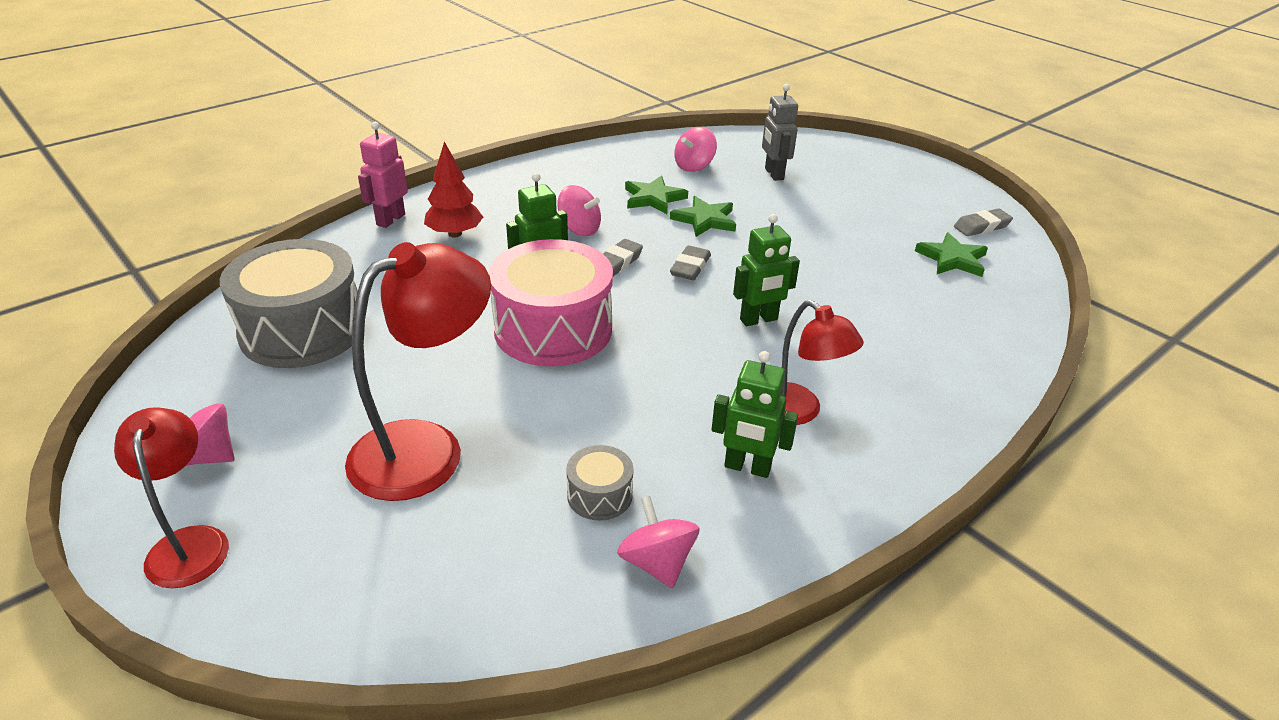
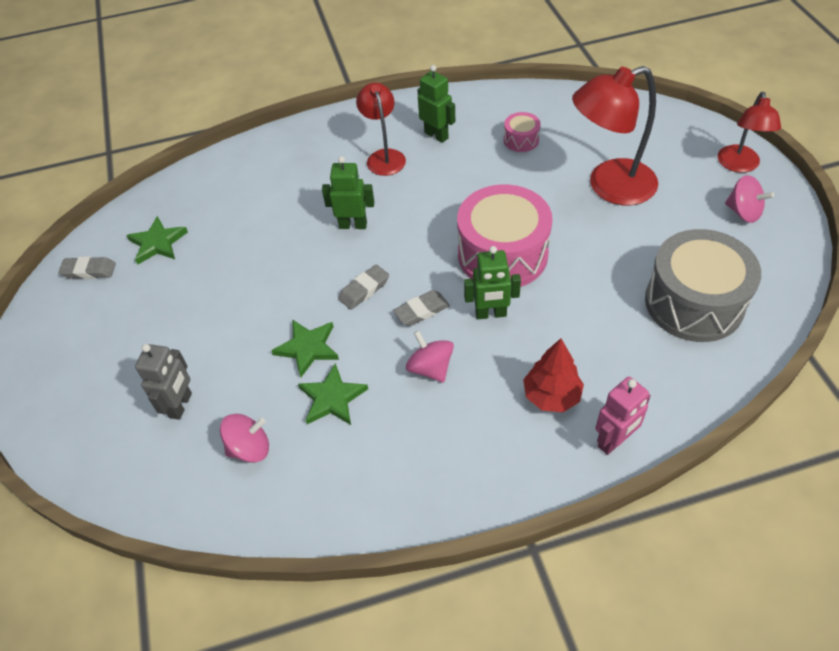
camera: 150 degrees left, 15 degrees up
grey drum [566,445,634,521] -> pink drum [504,112,541,152]
pink spinning top [617,496,700,588] -> none

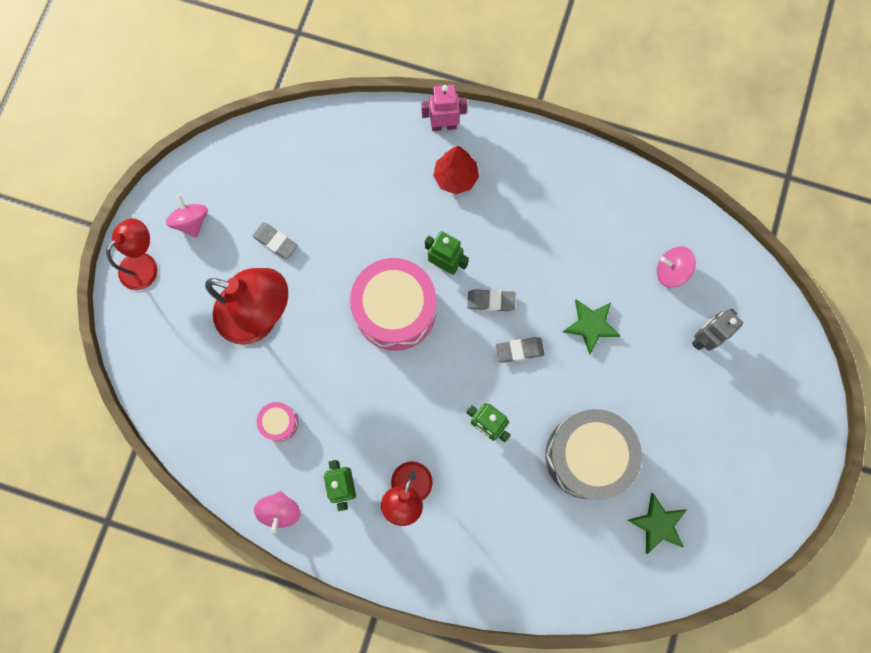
camera: 150 degrees left, 25 degrees up
grey eraser [59,256,116,279] -> grey eraser moved to [253,223,298,259]
green star [298,363,368,425] -> none
pink spinning top [406,330,454,383] -> pink spinning top moved to [254,491,301,533]
grey drum [645,229,761,342] -> grey drum moved to [545,409,642,500]

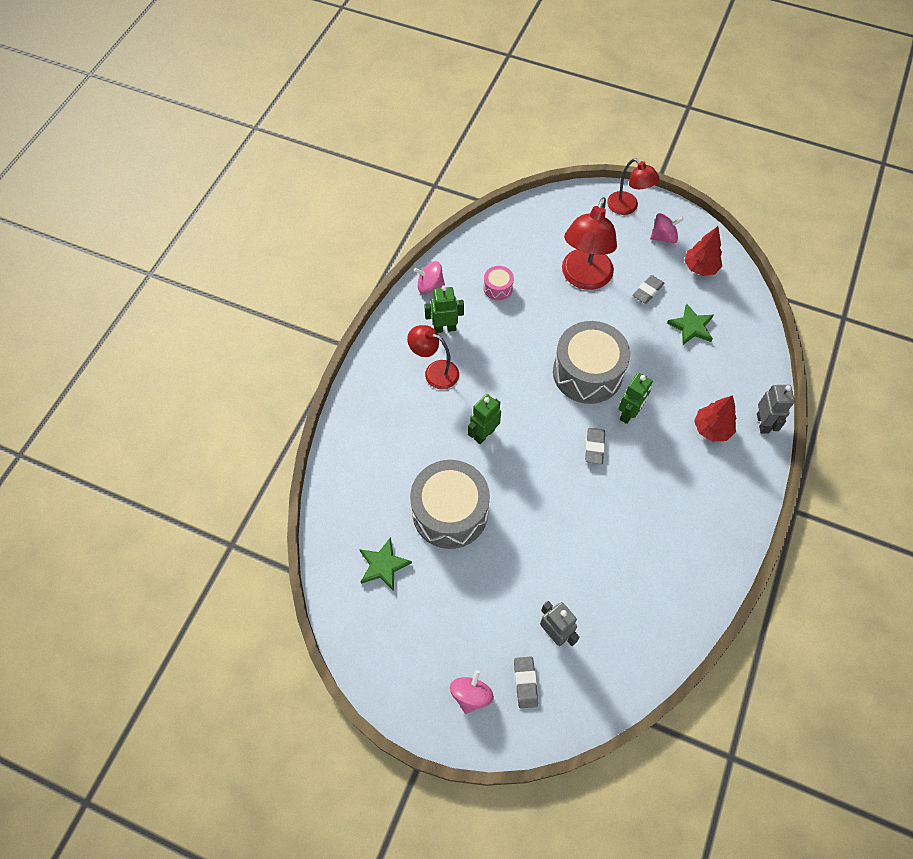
camera: 95 degrees right, 15 degrees down
pink drum [350,258,436,351] -> grey drum [553,321,630,404]
pink robot [421,85,467,131] -> grey robot [757,385,795,434]
grey eraser [496,337,544,363] -> grey eraser moved to [514,656,538,708]
green star [563,299,620,355] -> green star moved to [667,304,714,345]
pink spinning top [657,246,696,288] -> pink spinning top moved to [450,670,494,714]
none -> red tree [684,226,722,276]

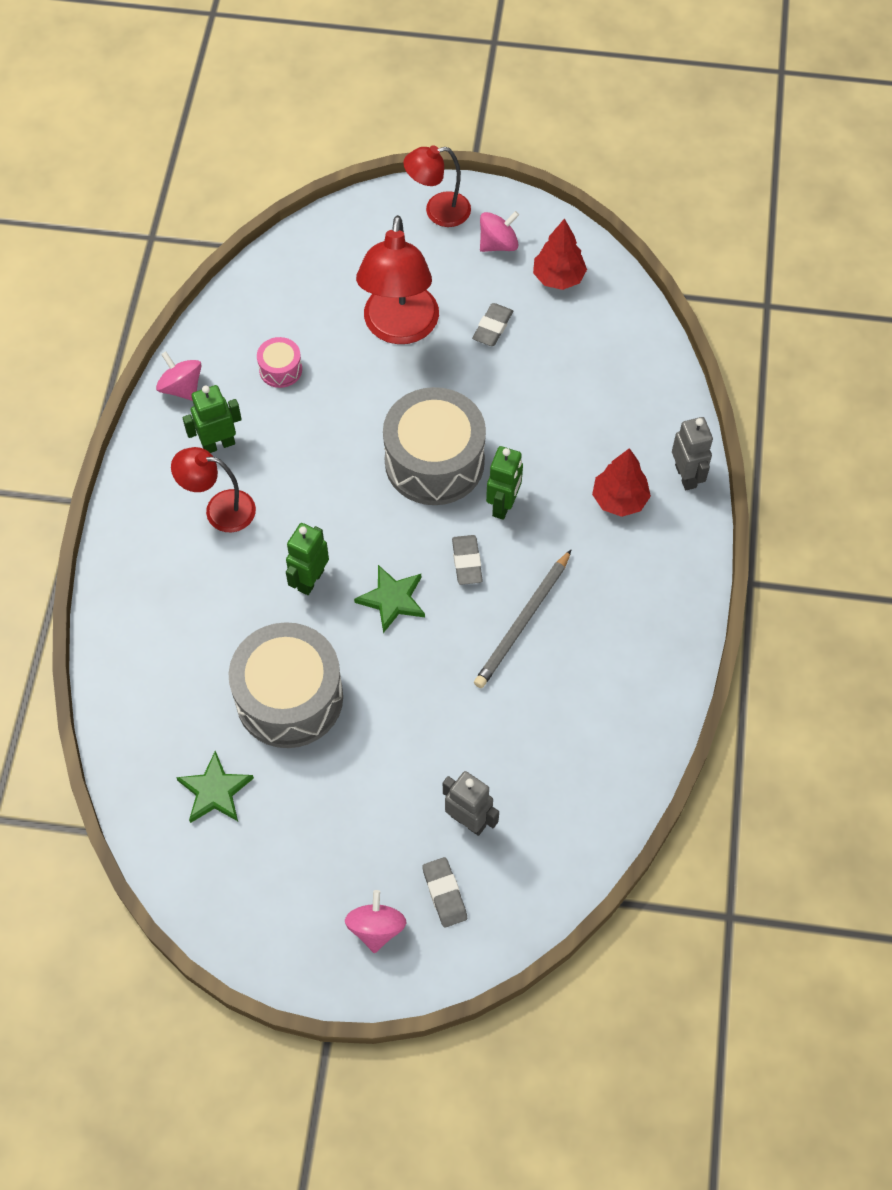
camera: 15 degrees left, 0 degrees up
pink spinning top [414,261,445,294] -> pink spinning top turned 60 degrees clockwise [156,352,201,401]
red lamp [607,159,660,215] -> red lamp turned 135 degrees clockwise [403,146,471,227]
green star [667,304,714,345] -> green star moved to [354,565,425,633]
none -> grey pencil [474,549,572,688]

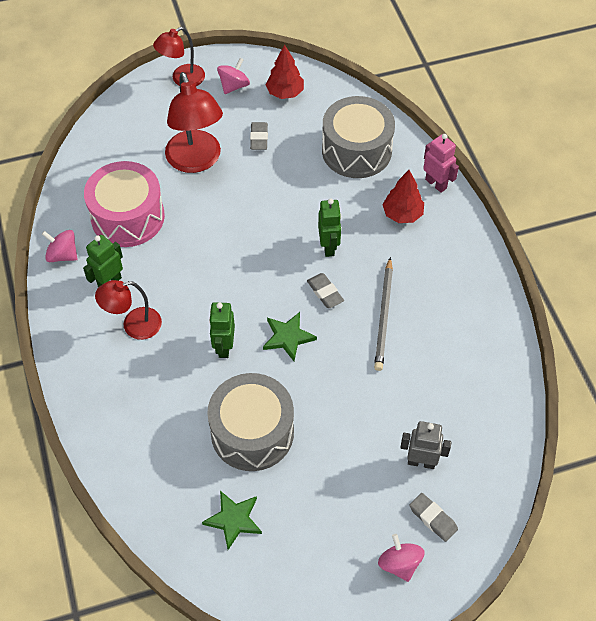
camera: 25 degrees left, 5 degrees down
pink drum [257,337,302,388] -> pink drum [84,161,165,247], size x2.25
grey drum [383,387,486,505] -> grey drum moved to [322,96,395,178]
grey robot [672,417,713,490] -> pink robot [423,134,459,193]

